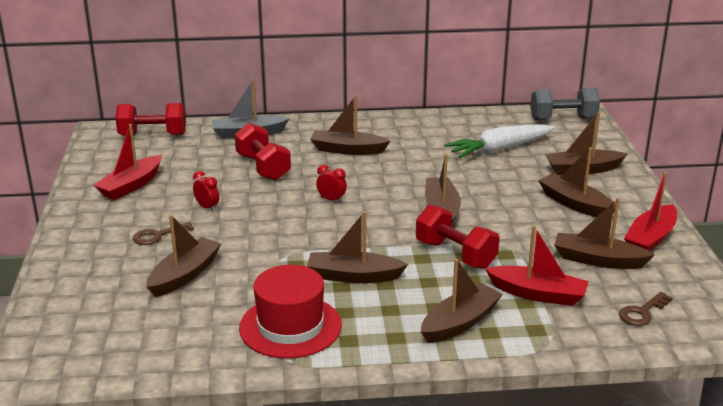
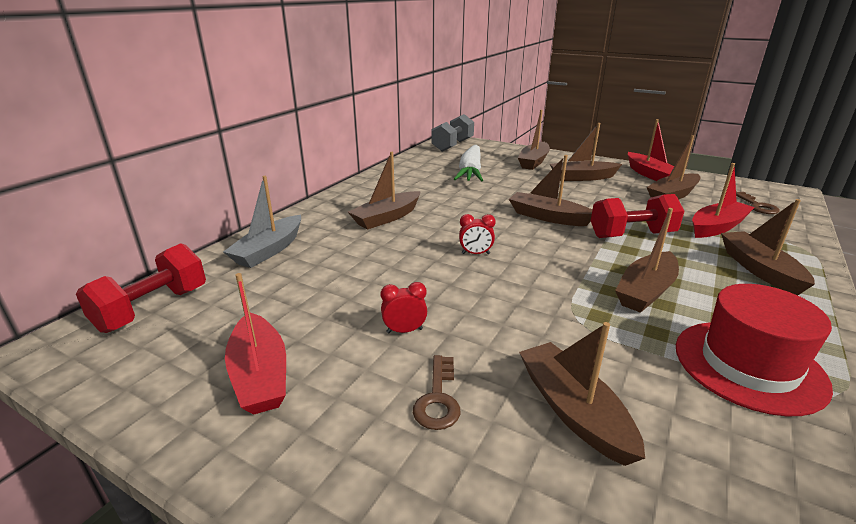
camera: 55 degrees left, 0 degrees up
red dumbbell [235,123,291,181] -> none
red clock [316,165,347,202] -> red clock turned 150 degrees counterclockwise [459,214,496,254]

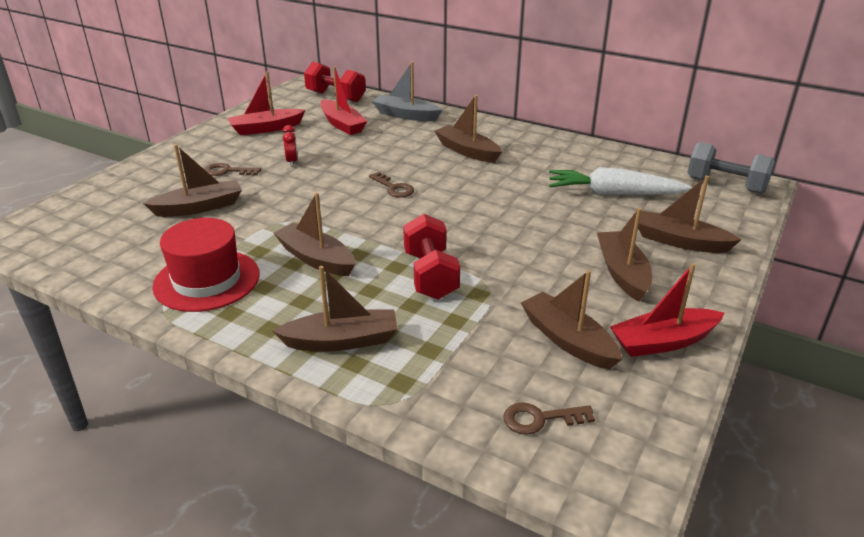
camera: 90 degrees right, 5 degrees up
red clock [459,214,496,254] -> brown key [369,172,414,198]
brown boat [509,155,592,226] -> none
red boat [692,163,755,238] -> red boat moved to [320,67,367,135]

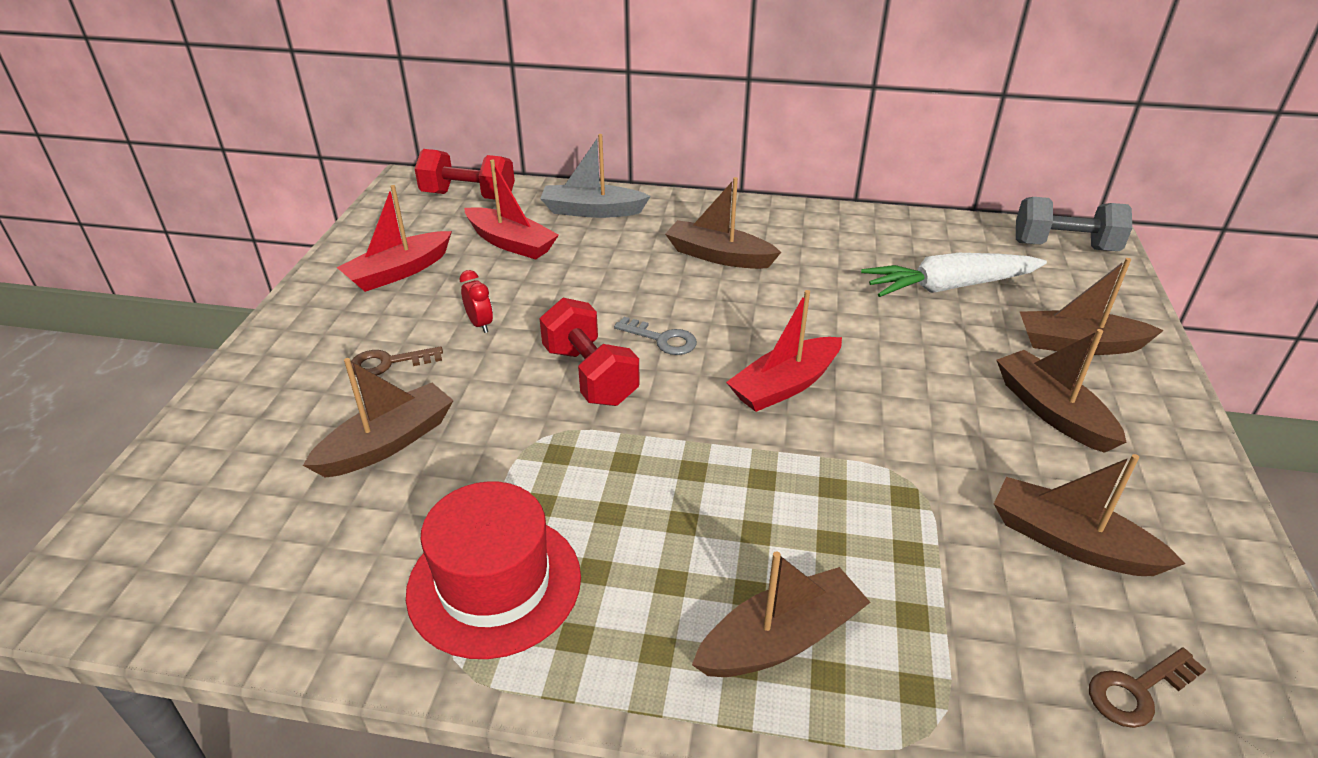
camera: 20 degrees left, 5 degrees up
brown boat [274,193,355,276] -> none
brown key [369,172,414,198] -> grey key [614,317,697,355]
red dumbbell [403,214,460,300] -> red dumbbell moved to [539,298,640,406]
red boat [610,263,724,357] -> red boat moved to [726,290,842,412]

